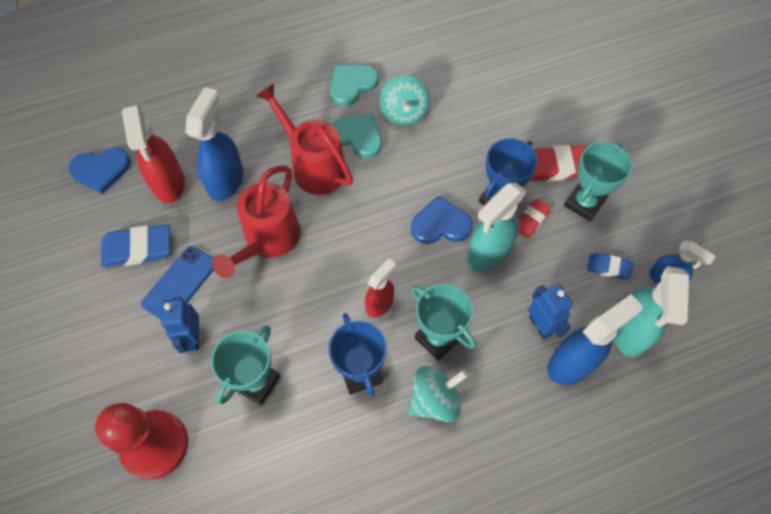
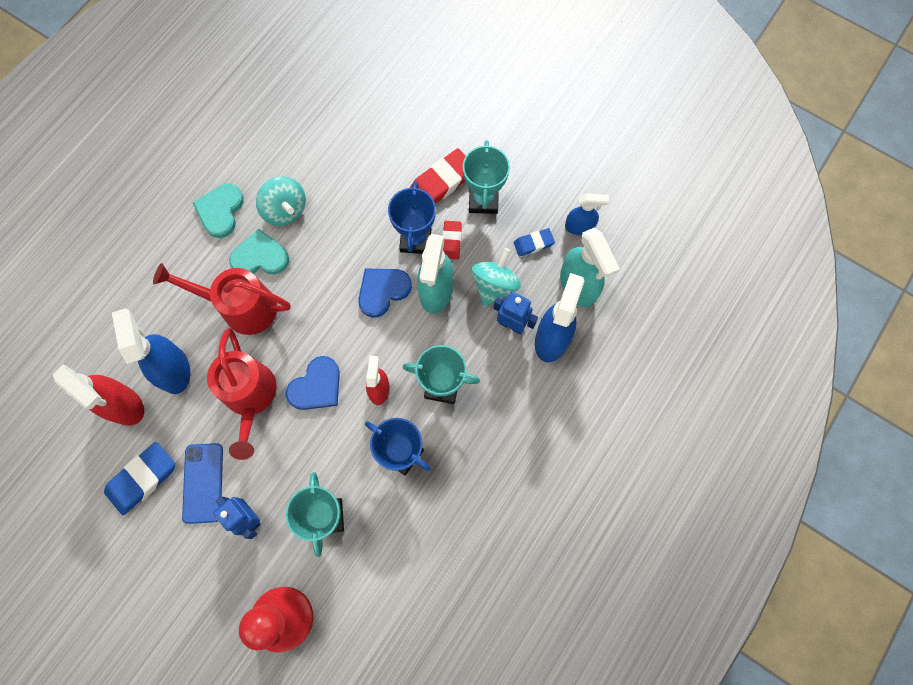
camera: 35 degrees left, 10 degrees up
blue heart [68,148,131,194] -> blue heart moved to [286,356,340,410]
turquoise spinning top [409,366,468,422] -> turquoise spinning top moved to [472,248,521,307]

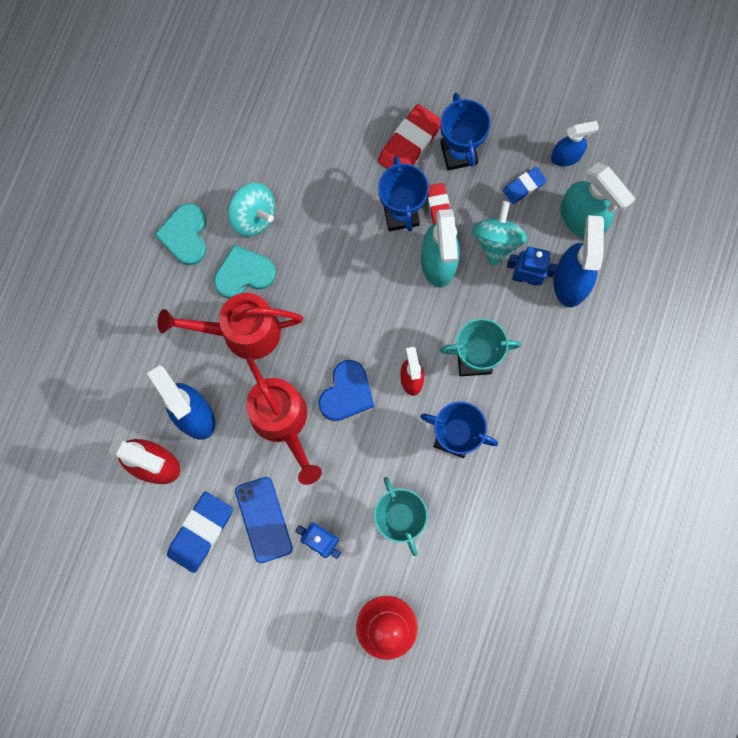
camera: 15 degrees left, 5 degrees up
blue heart [358,268,412,318] -> none
turquoise trophy [463,140,510,214] -> blue trophy [440,93,491,171]

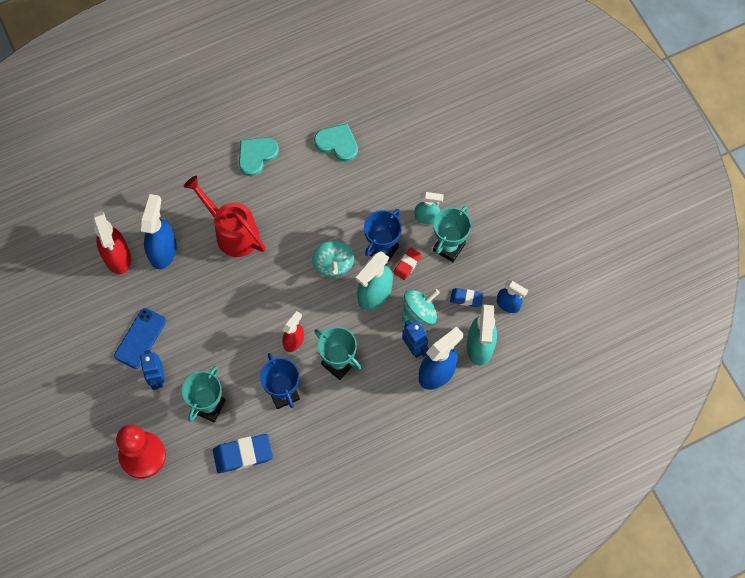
camera: 45 degrees right, 10 degrees down
blue eraser [167,491,233,573] -> blue eraser moved to [213,434,273,473]
turquoise heart [214,245,276,299] -> turquoise heart moved to [314,124,358,162]
turquoise spinning top [228,183,276,237] -> turquoise spinning top moved to [312,240,354,277]
red watering can [246,357,322,485] -> none
blue heart [318,360,374,421] -> none
red eraser [378,104,441,169] -> turquoise spray bottle [415,192,444,224]
blue trophy [440,93,491,171] -> turquoise trophy [433,206,471,262]

